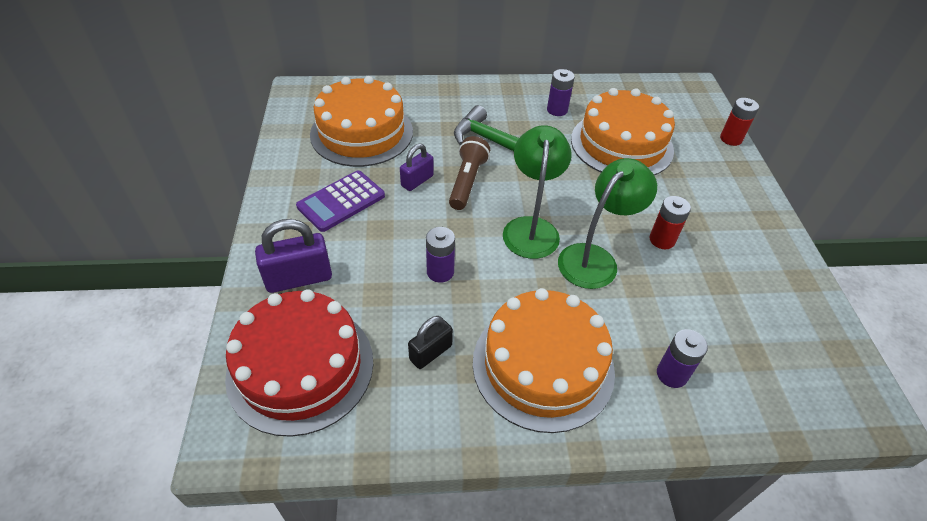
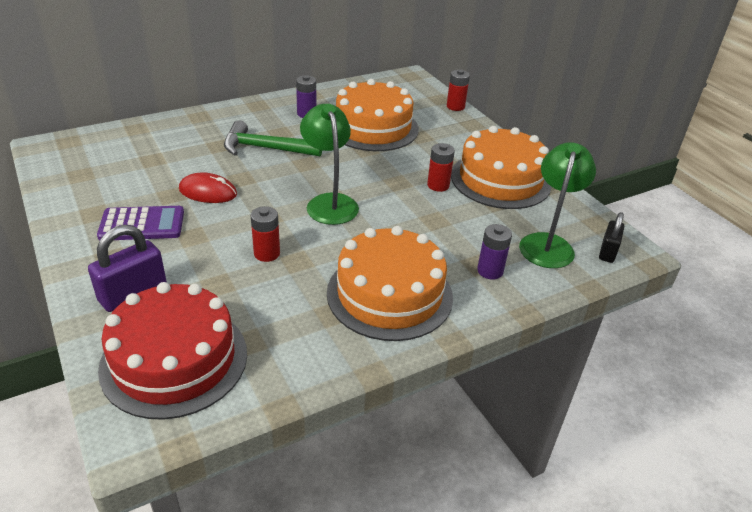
camera: 25 degrees left, 10 degrees down
purple calculator [296,170,385,232] -> purple calculator turned 120 degrees counterclockwise [97,206,184,240]
orange cake [310,76,413,167] -> orange cake moved to [451,126,551,209]
purple padlock [400,144,434,191] -> red mouse [179,172,237,203]
black padlock [408,316,453,369] -> black padlock moved to [599,212,624,263]
purple battery [426,227,455,283] -> red battery [250,206,280,262]
brown flashlight [449,136,490,210] -> none
green lamp [558,158,657,289] -> green lamp moved to [519,142,596,268]

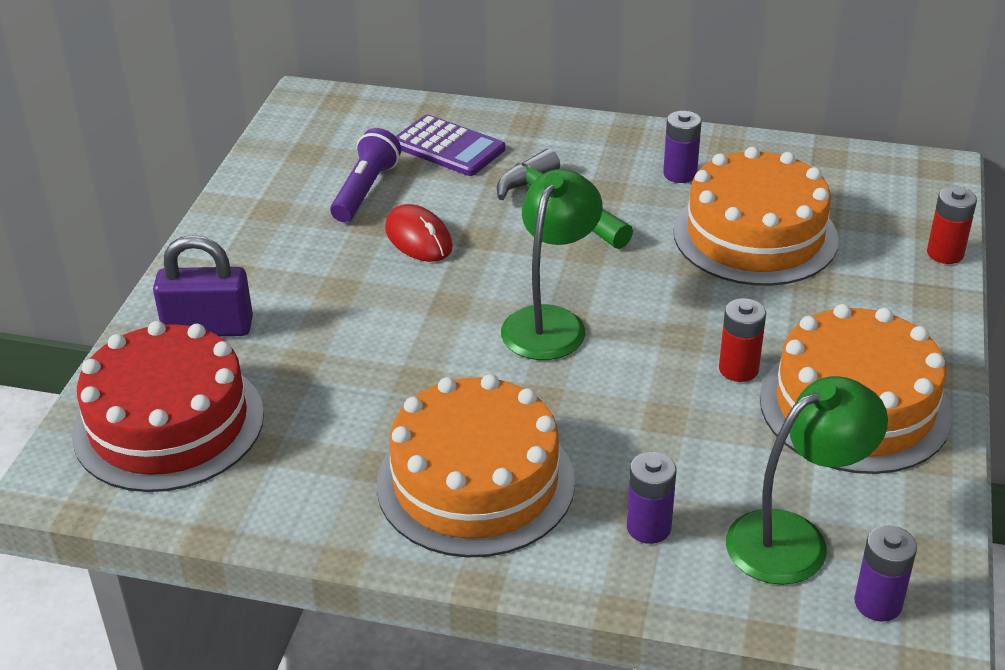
camera: 45 degrees right, 0 degrees up
purple calculator [97,206,184,240] -> purple calculator moved to [395,114,505,176]
red battery [250,206,280,262] -> none
black padlock [599,212,624,263] -> purple battery [854,525,917,622]
none -> purple flashlight [330,128,401,222]

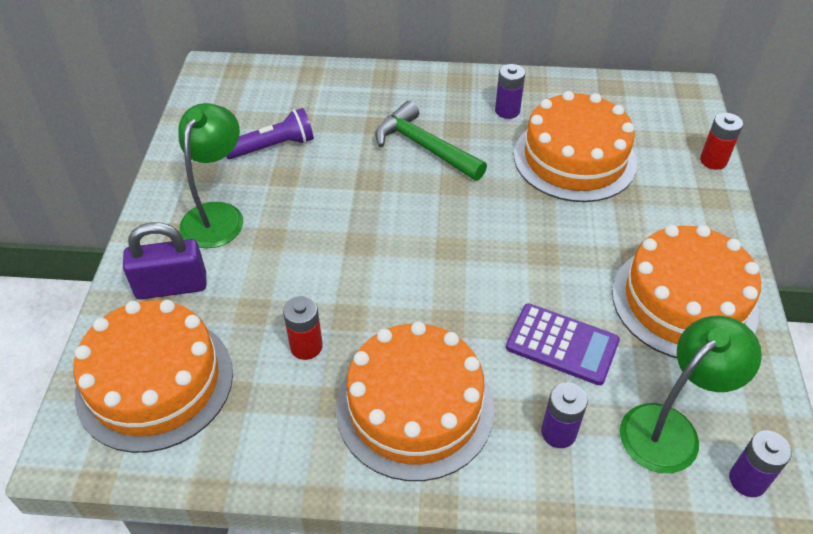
camera: 10 degrees left, 10 degrees up
red cake [72,321,264,492] -> orange cake [73,300,233,453]
purple flashlight [330,128,401,222] -> purple flashlight turned 60 degrees clockwise [226,108,314,159]
red mouse [385,204,453,262] -> none
purple calculator [395,114,505,176] -> purple calculator moved to [506,304,620,385]
green lamp [501,169,603,360] -> green lamp moved to [178,103,243,248]
red battery [719,298,766,382] -> red battery moved to [283,296,323,360]

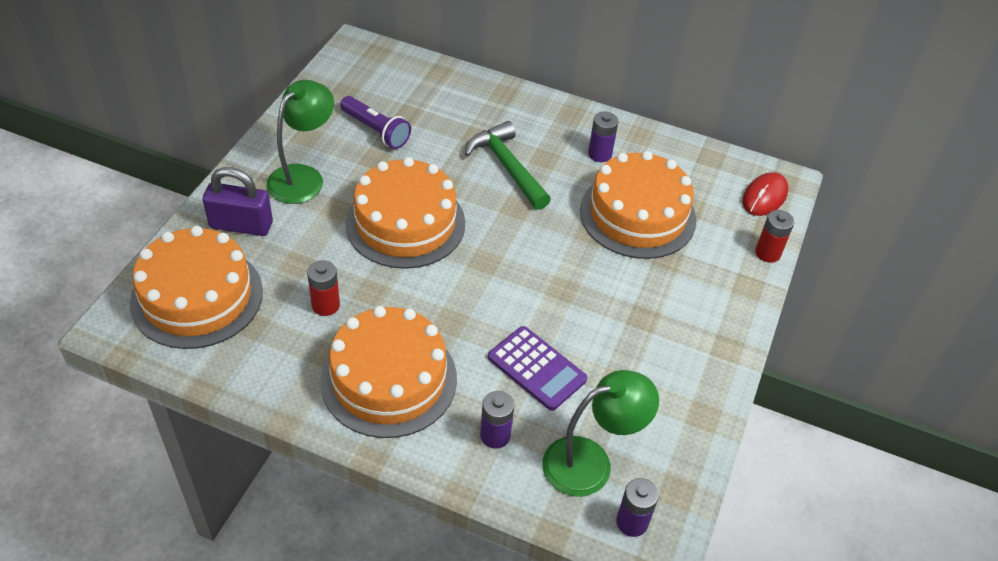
camera: 15 degrees right, 0 degrees up
purple flashlight [226,108,314,159] -> purple flashlight turned 45 degrees clockwise [340,96,411,149]
orange cake [612,225,761,358] -> orange cake moved to [345,157,465,269]
none -> red mouse [742,172,788,216]

